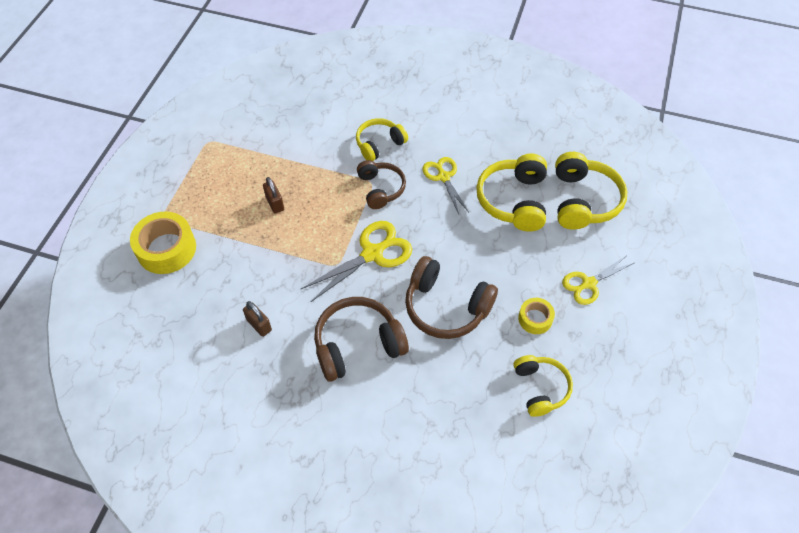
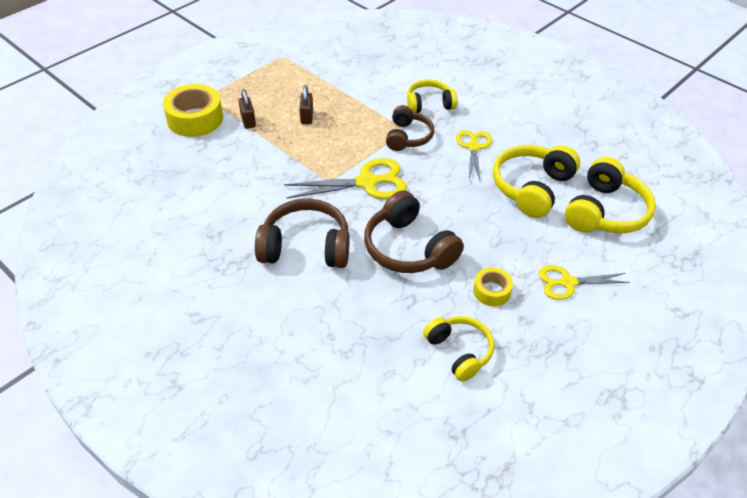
camera: 25 degrees right, 10 degrees down
brown padlock [243,301,272,337] -> brown padlock moved to [239,90,256,129]
yellow headphones [513,355,573,417] -> yellow headphones turned 45 degrees counterclockwise [423,316,494,382]

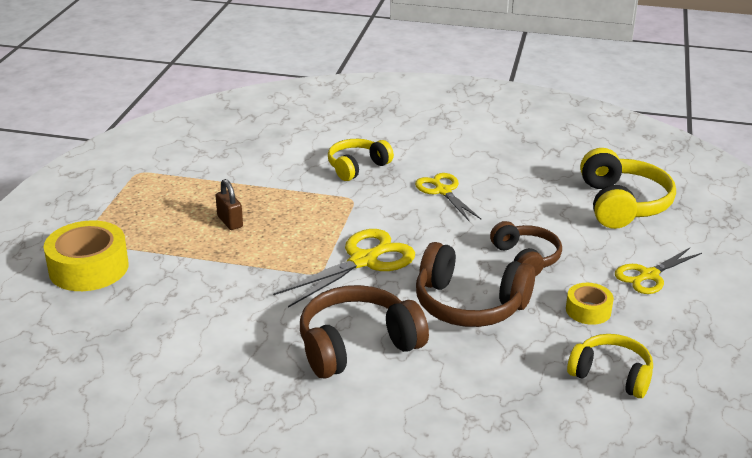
camera: 30 degrees left, 15 degrees down
brown padlock [239,90,256,129] -> none
brown headphones [386,105,434,151] -> brown headphones moved to [490,221,562,276]
yellow headphones [493,145,580,218] -> none

